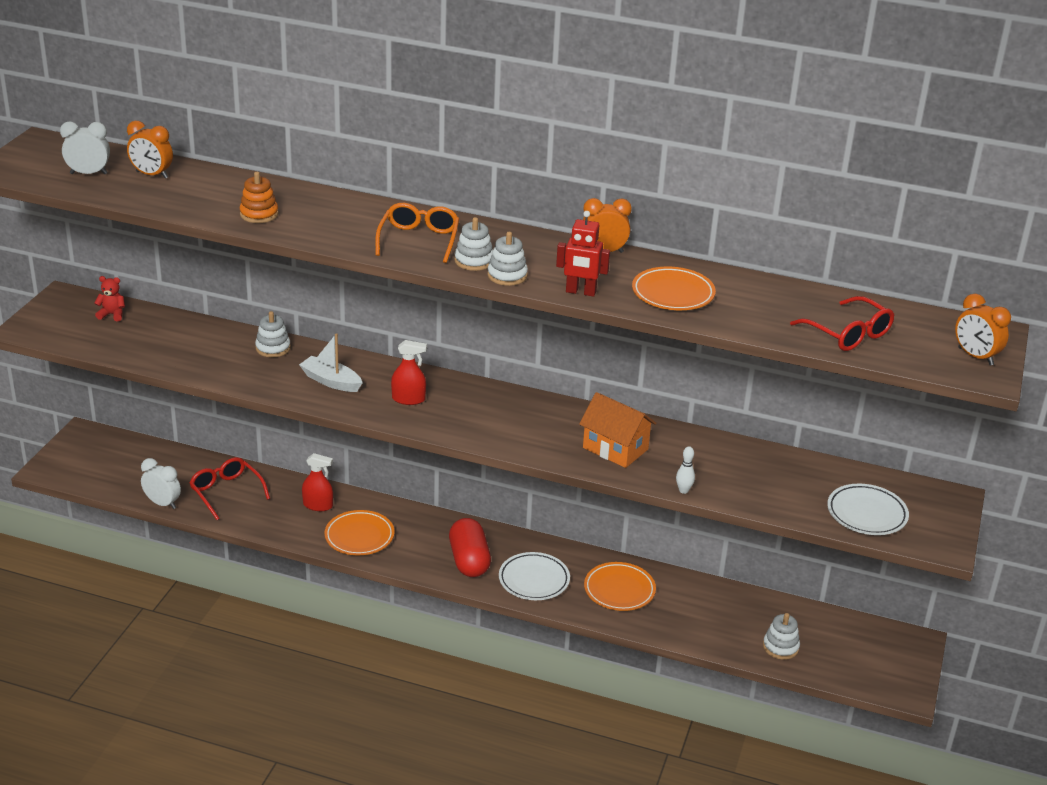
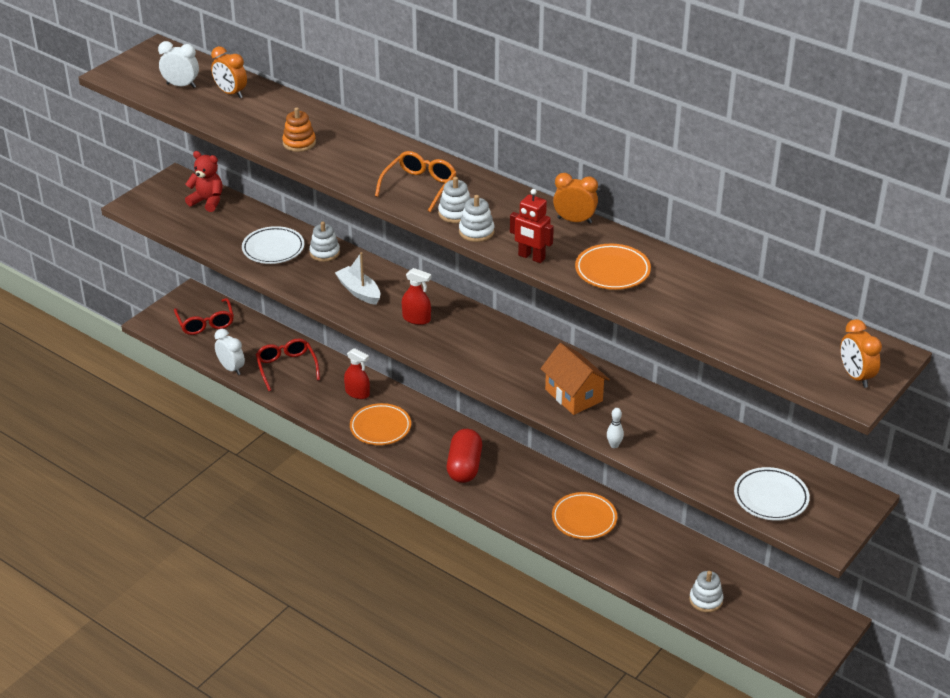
camera: 20 degrees right, 5 degrees up
red teddy bear [94,276,125,321] -> red teddy bear [185,151,223,212], size x1.50
white plate [499,552,570,600] -> white plate moved to [242,226,305,264]
red glasses [790,296,894,351] -> red glasses moved to [174,298,234,335]

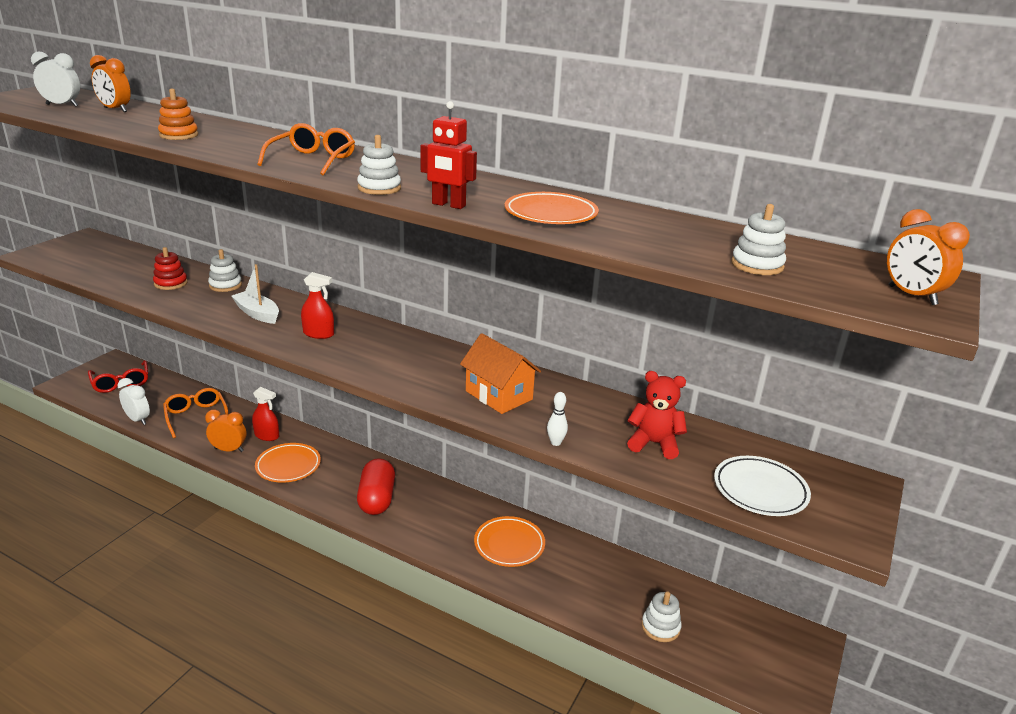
camera: 10 degrees left, 10 degrees down
red teddy bear [185,151,223,212] -> red teddy bear moved to [627,371,687,459]
white plate [242,226,305,264] -> red stacking toy [153,247,188,290]
red glasses [256,339,320,391] -> orange glasses [163,388,229,438]
white stacking toy [438,177,471,223] -> white stacking toy moved to [731,204,786,275]
orange clock [553,173,598,224] -> orange clock moved to [205,409,247,452]

